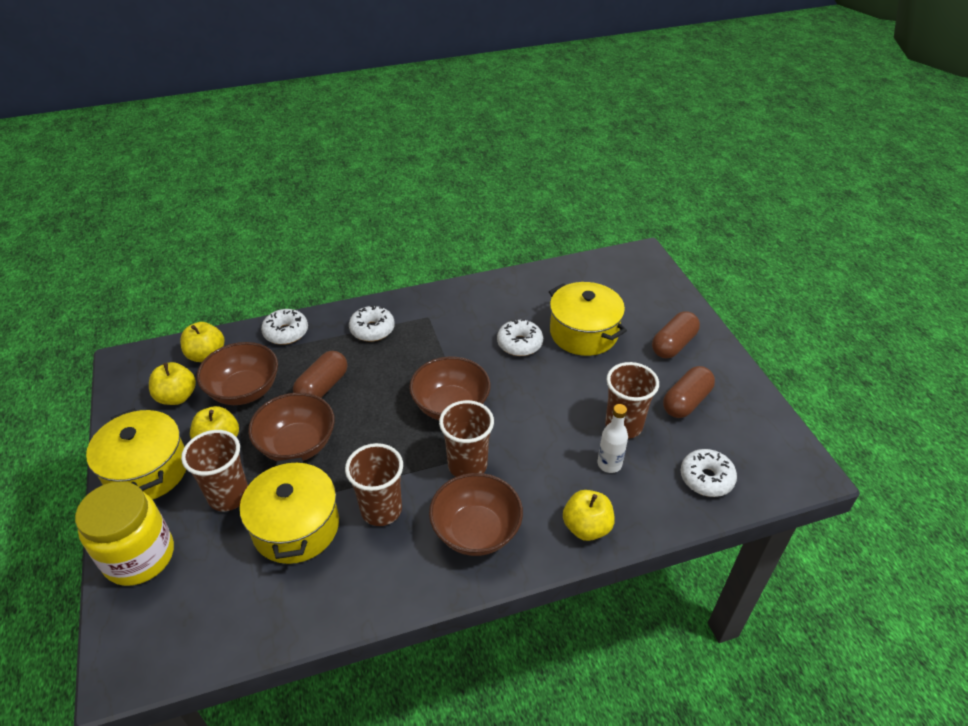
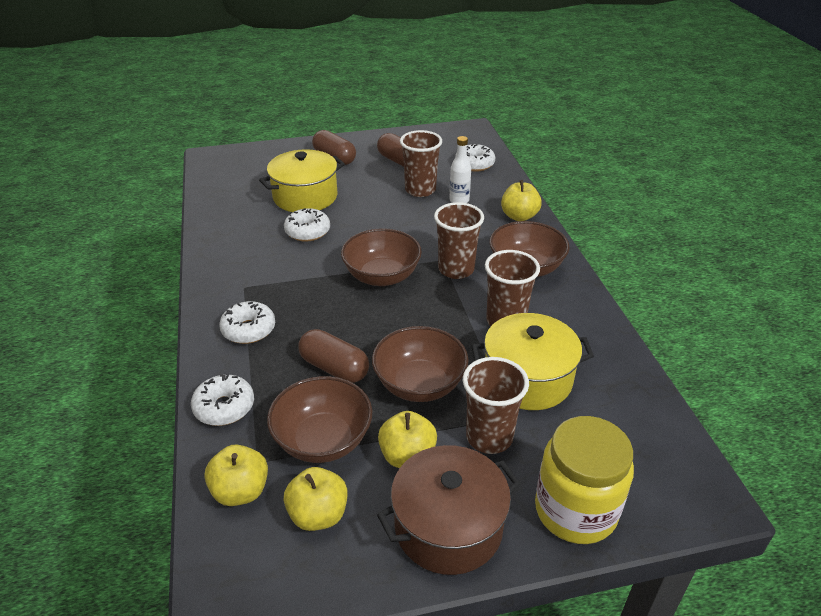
camera: 85 degrees left, 5 degrees down
yellow pot [86,409,186,500] -> brown pot [377,445,521,575]

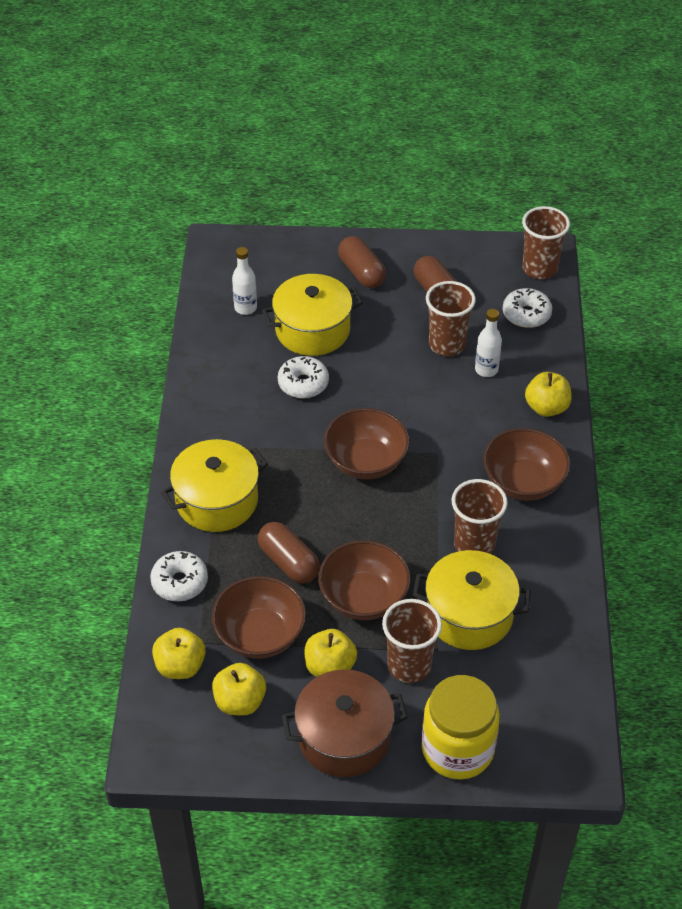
camera: 15 degrees right, 10 degrees up
white donut [219,301,275,344] -> yellow pot [161,439,268,532]
brown cup [434,202,484,279] -> brown cup moved to [522,206,570,279]
none -> white bottle [232,247,257,315]

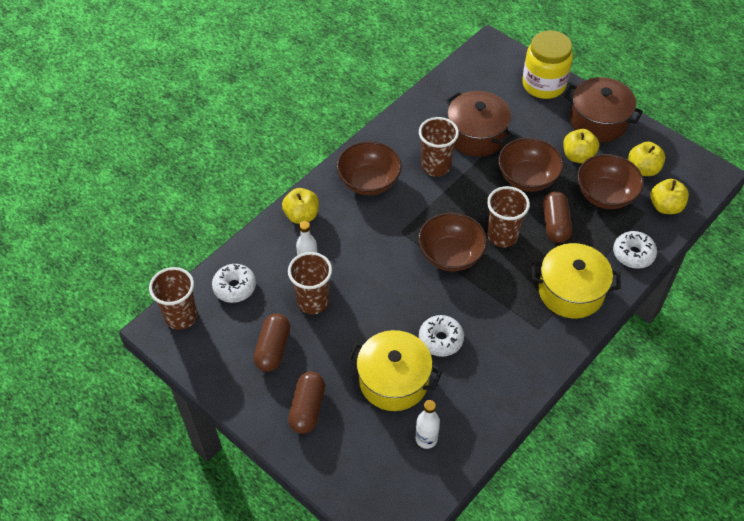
camera: 140 degrees left, 5 degrees up
brown cup [382,599,442,683] -> brown cup moved to [487,186,530,248]
yellow pot [413,550,531,650] -> brown pot [446,91,513,157]

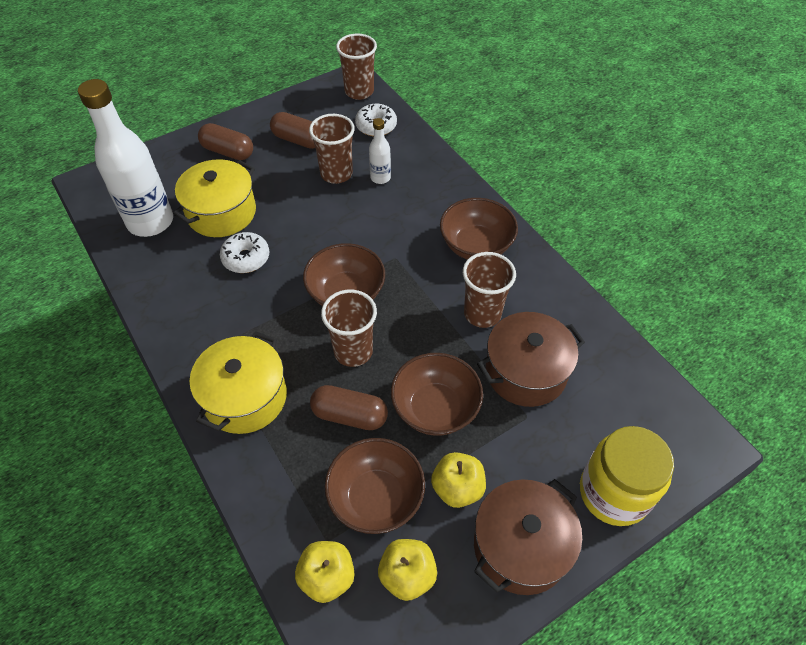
camera: 105 degrees right, 0 degrees up
yellow apple [282,188,319,224] -> none
white bottle [416,400,440,449] -> white bottle [78,79,173,237], size x2.16
white donut [613,231,657,269] -> none

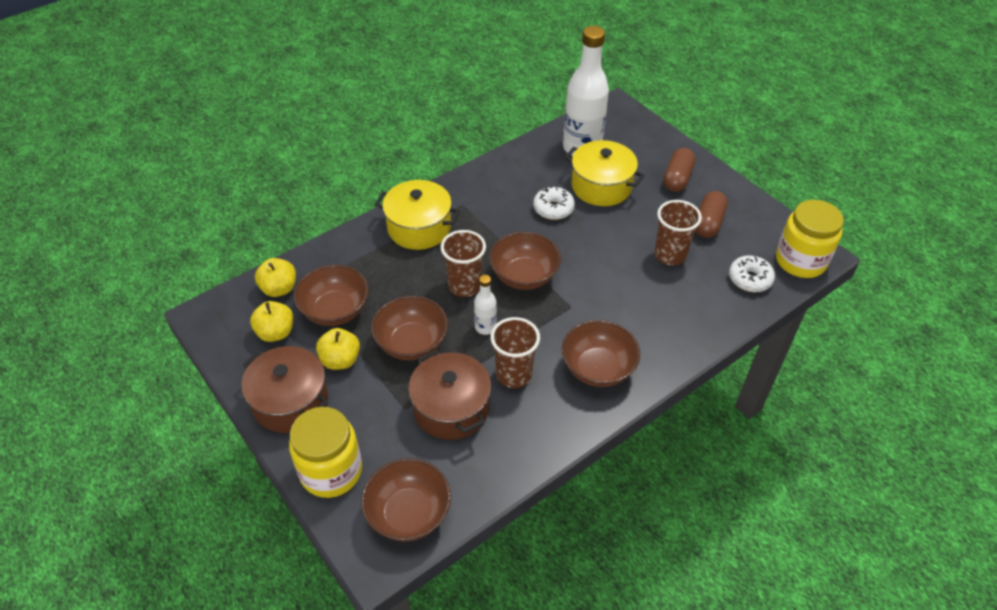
camera: 85 degrees right, 5 degrees down
brown capsule [310,385,388,430] -> none
brown cup [336,34,377,100] -> yellow jar [776,200,844,278]
white bottle [369,118,391,184] -> white bottle moved to [474,275,497,335]
none -> brown bowl [361,458,451,542]

